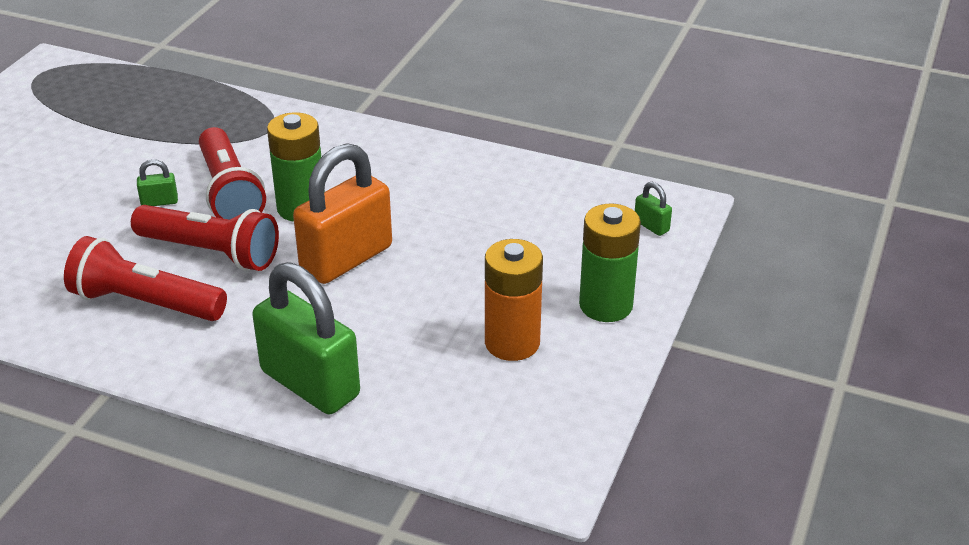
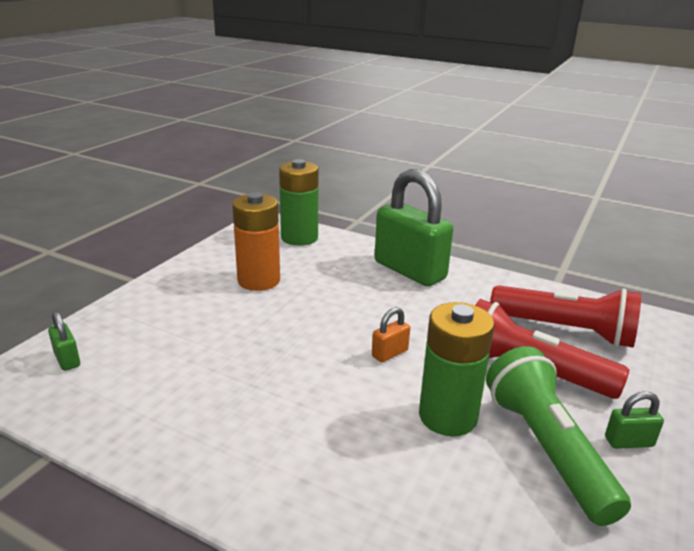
camera: 175 degrees left, 10 degrees down
red flashlight [199,127,266,220] -> green flashlight [486,346,631,526]
orange padlock [293,143,392,284] -> orange padlock [372,307,410,363], size x0.41
green battery [579,203,641,322] -> green battery moved to [279,159,319,246]

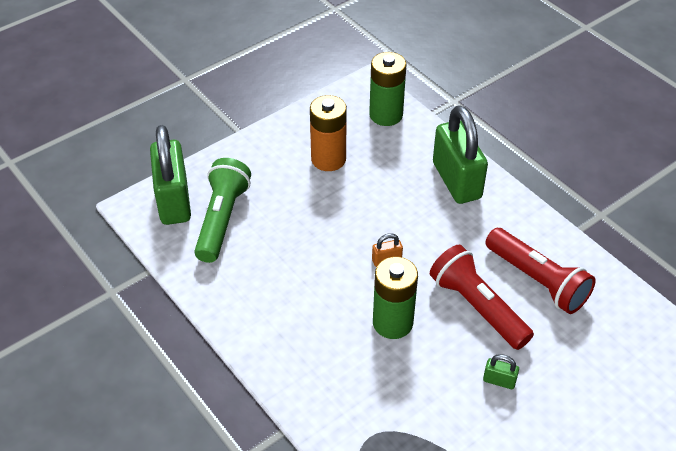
camera: 25 degrees right, 20 degrees up
green padlock [48,311,80,371] -> green padlock [150,125,191,225], size x2.47
green flashlight [486,346,631,526] -> green flashlight moved to [194,158,251,263]

